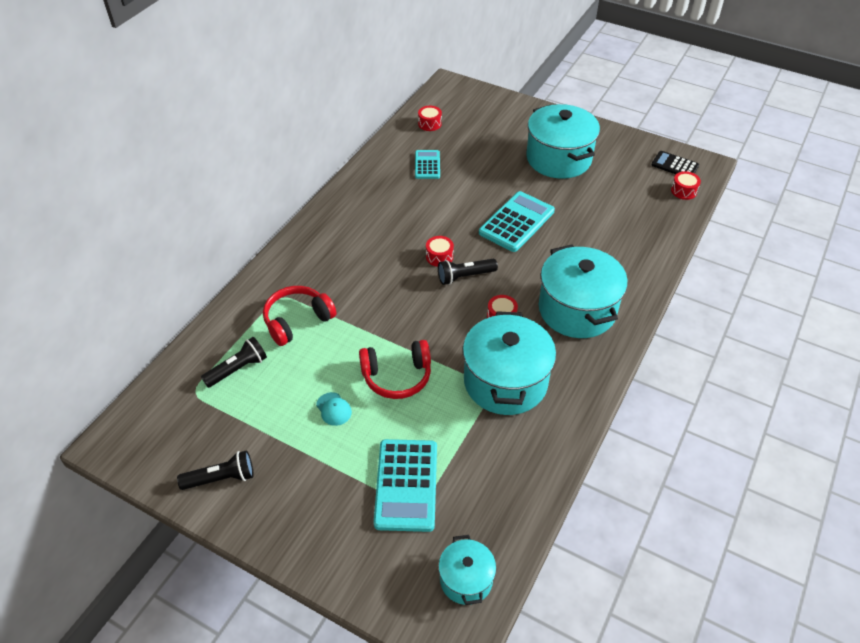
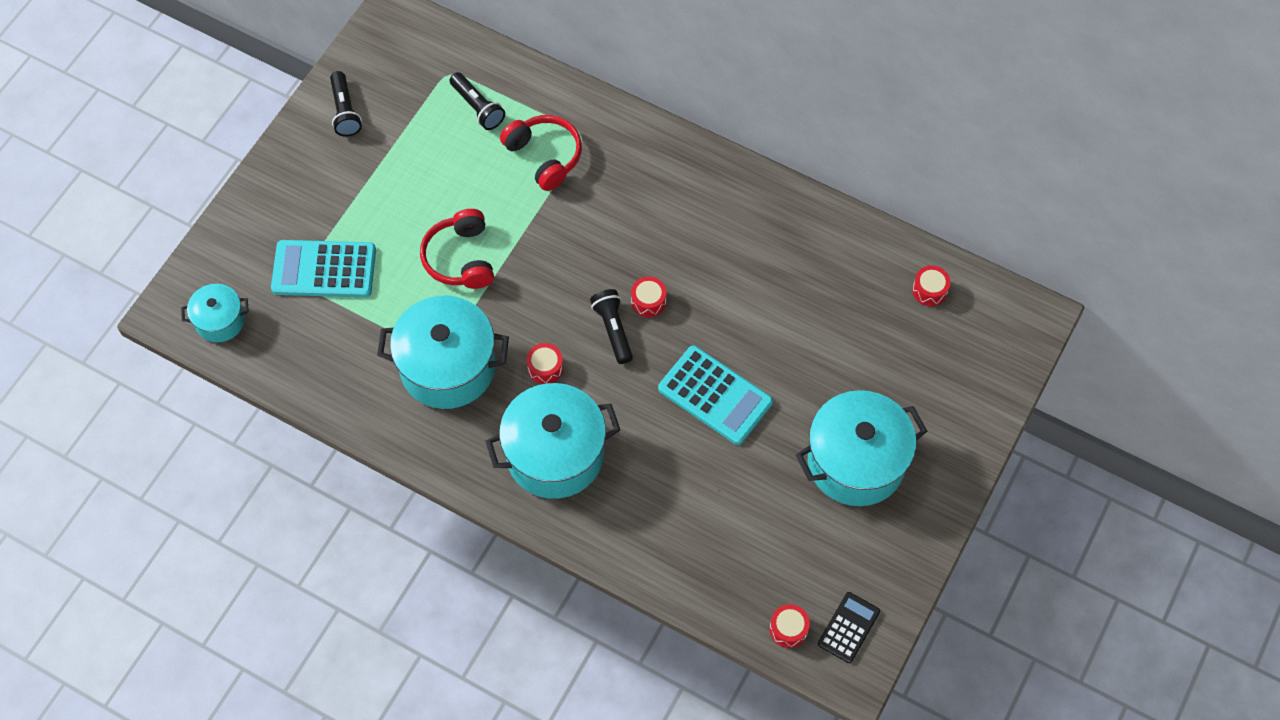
camera: 90 degrees right, 15 degrees up
turquoise cap [316,392,352,426] -> none
turquoise calculator [415,150,440,179] -> none

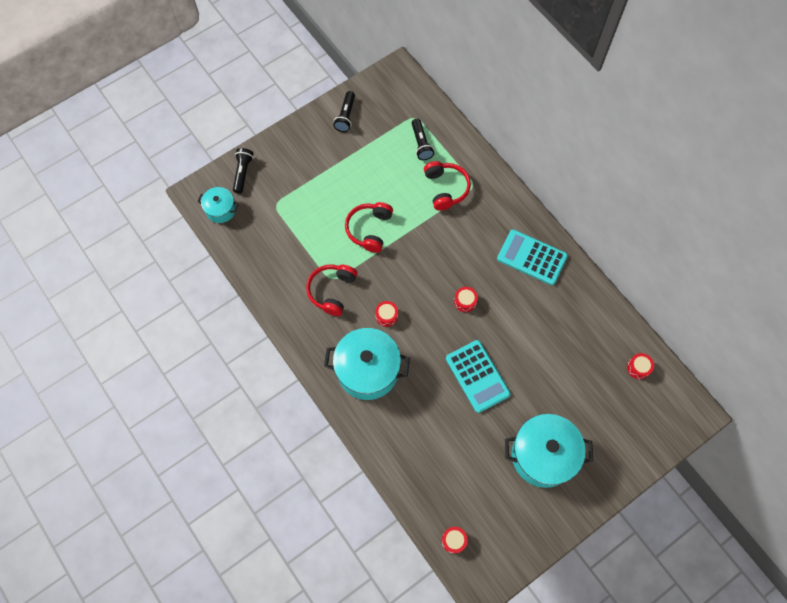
camera: 25 degrees right, 5 degrees up
turquoise calculator [271,240,376,297] -> turquoise calculator moved to [497,229,568,285]
turquoise pot [377,296,509,409] -> red headphones [306,264,357,316]
black flashlight [590,289,633,364] -> black flashlight moved to [233,148,254,194]
black calculator [818,592,880,663] -> none

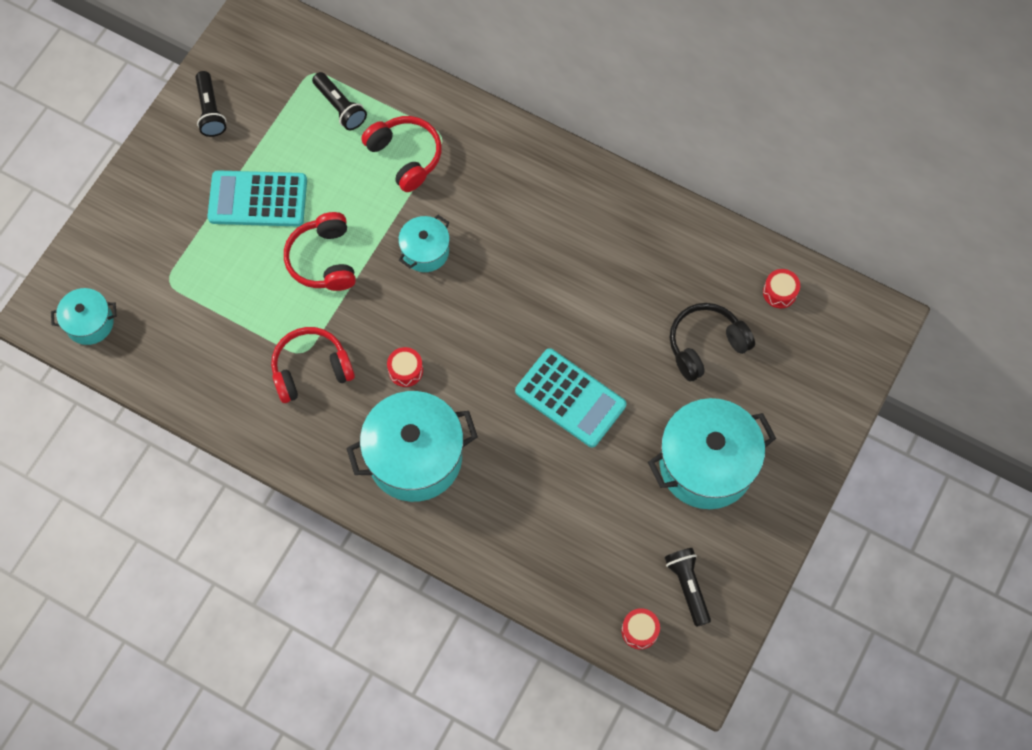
camera: 25 degrees left, 0 degrees up
black flashlight [233,148,254,194] -> black flashlight moved to [665,548,711,627]
red headphones [306,264,357,316] -> red headphones turned 75 degrees clockwise [271,327,355,403]
red drum [454,287,478,312] -> none
turquoise calculator [497,229,568,285] -> turquoise calculator moved to [207,170,307,227]
none -> turquoise pot [398,215,450,272]
none -> black headphones [670,303,755,381]

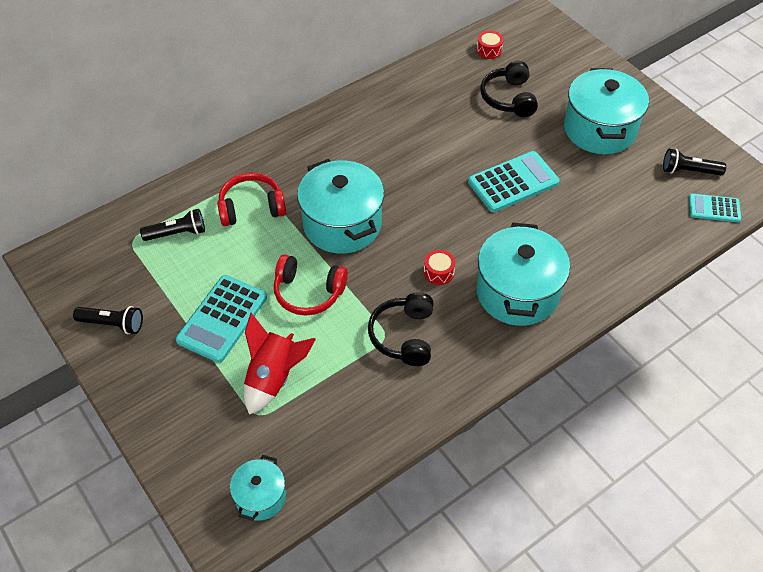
camera: 65 degrees left, 15 degrees down
red headphones [271,327,355,403] -> black headphones [368,292,434,366]
turquoise pot [398,215,450,272] -> turquoise pot [297,159,384,254], size x1.90
red drum [621,608,660,649] -> turquoise calculator [689,193,741,222]
none -> red rocket [244,312,316,415]

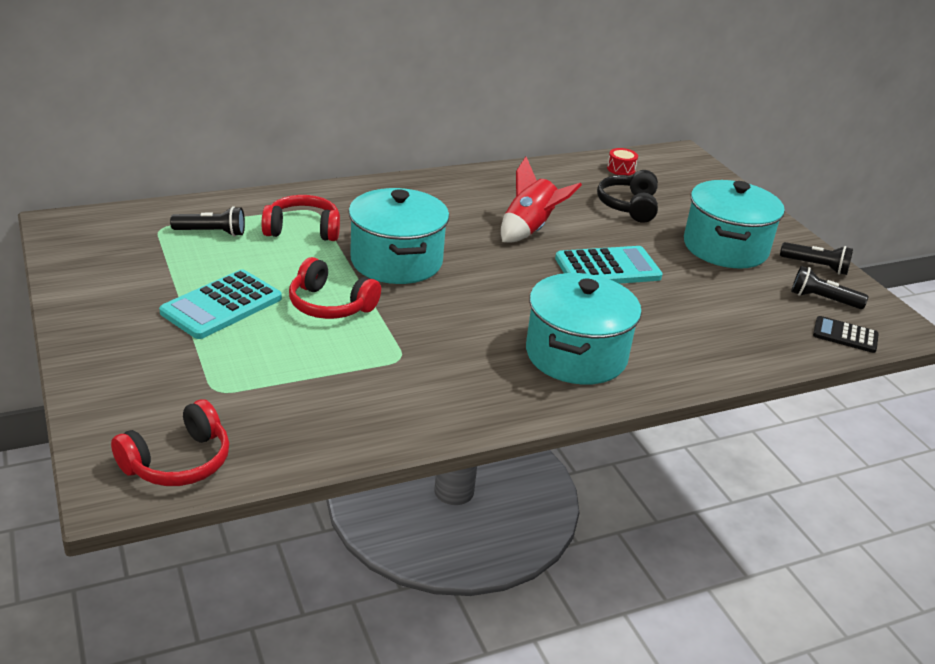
camera: 10 degrees right, 20 degrees down
black flashlight [73,306,143,334] -> black flashlight moved to [780,242,853,275]
turquoise pot [230,455,286,521] -> red headphones [111,399,229,486]
red rocket [244,312,316,415] -> red rocket moved to [501,157,582,243]
black headphones [368,292,434,366] -> none
red drum [424,250,455,285] -> none
turquoise calculator [689,193,741,222] -> black calculator [813,316,879,353]

